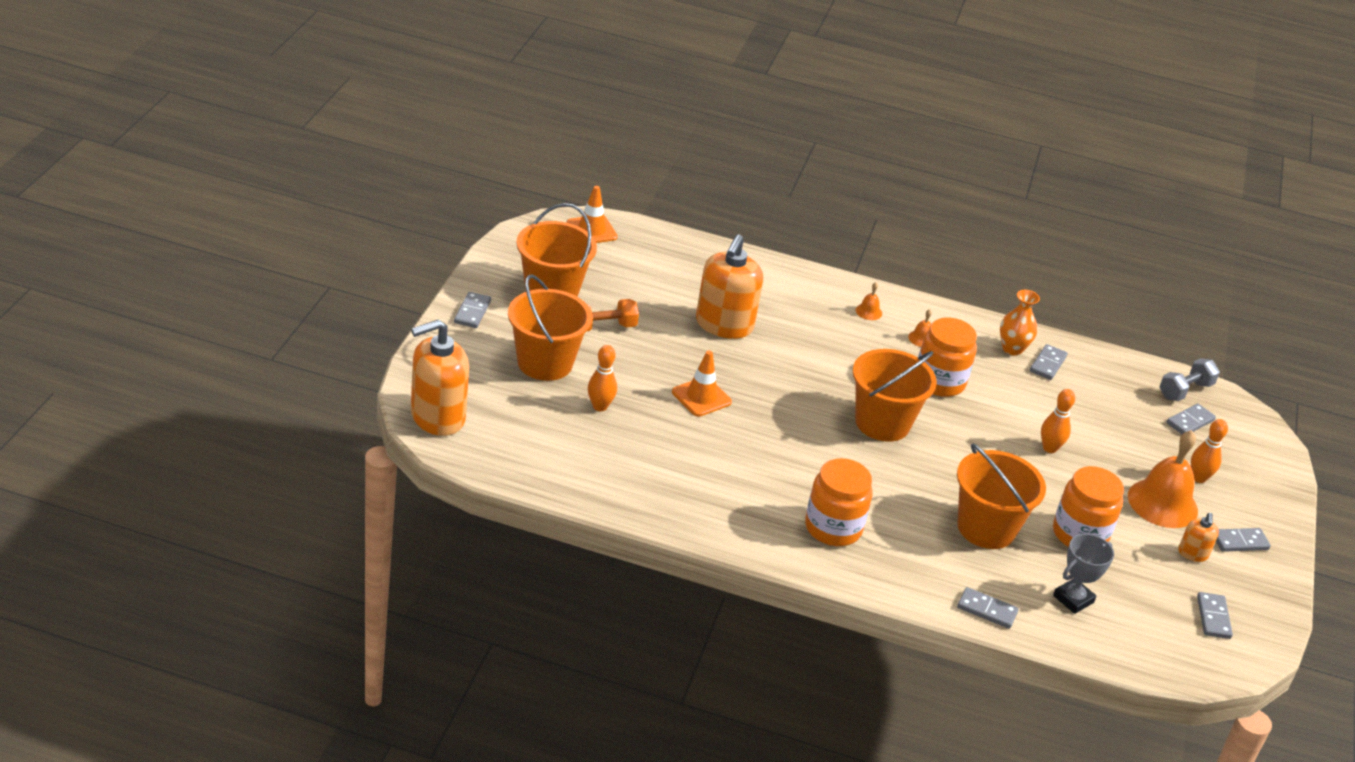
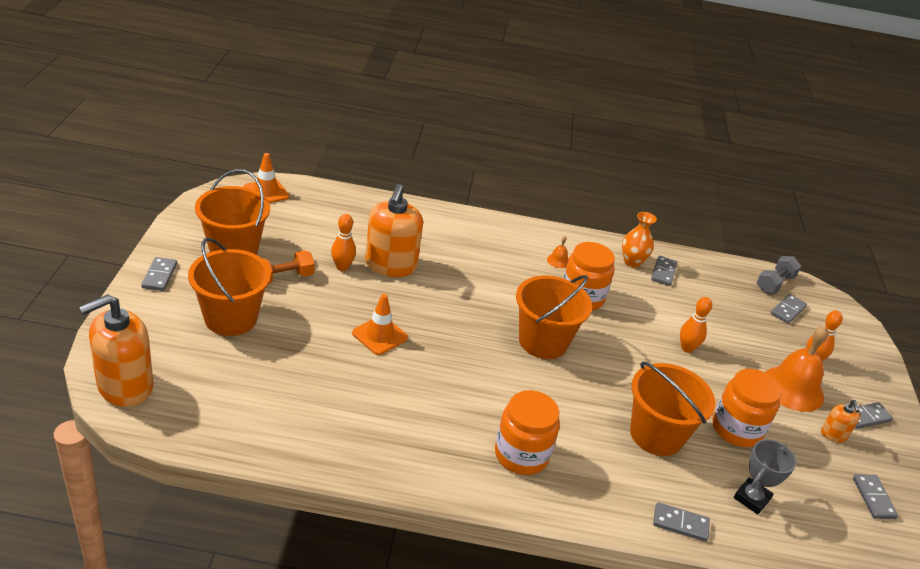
camera: 10 degrees left, 0 degrees up
orange bowling pin [588,345,617,411] -> orange bowling pin moved to [331,214,356,271]
orange bell [856,282,882,320] -> none

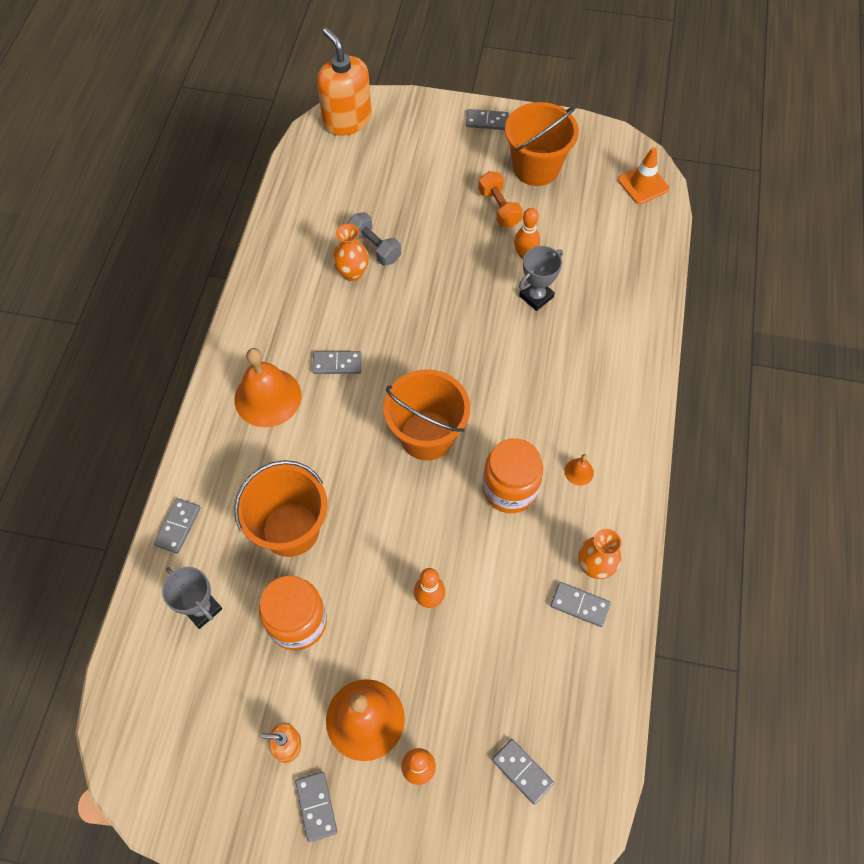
camera: 100 degrees right, 25 degrees up
orange bucket [188,238,271,336] -> none
orange traffic cone [352,294,408,355] -> none
orange soap dispenser [365,184,423,277] -> grey trophy [519,246,563,311]
orange jar [495,390,560,475] -> orange bell [235,348,301,427]
grey dumbbell [757,256,801,294] -> grey dumbbell moved to [347,212,401,266]
grey domino [853,474,898,519] -> grey domino moved to [312,351,362,374]
none -> orange vase [333,224,369,281]

